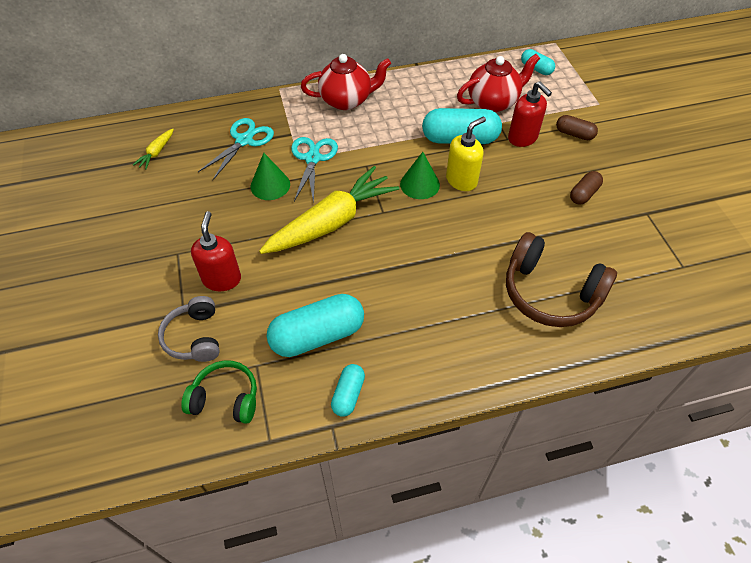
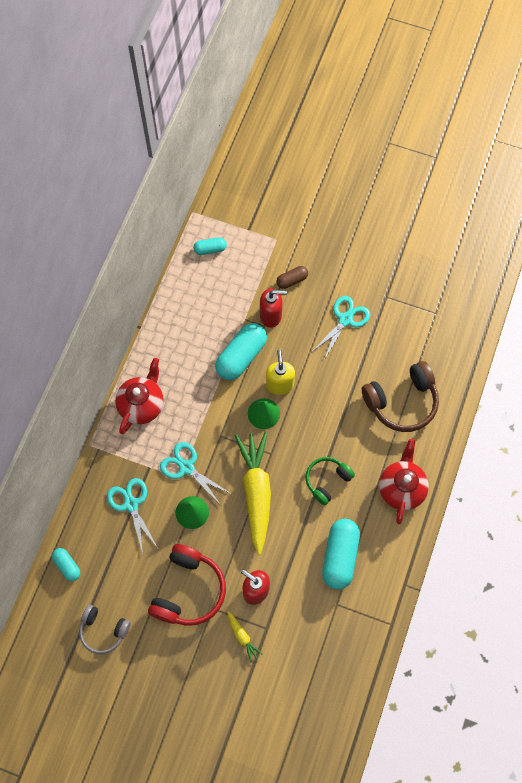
camera: 55 degrees left, 15 degrees up
yellow carrot [133,129,174,169] -> yellow carrot moved to [227,611,263,662]
grey headphones [158,296,220,362] -> grey headphones moved to [79,605,130,654]
green headphones [181,360,257,424] -> green headphones moved to [306,457,355,506]
turquoise capsule [331,364,365,416] -> turquoise capsule moved to [52,548,80,581]
red teapot [457,54,540,112] -> red teapot moved to [379,439,429,524]
brown capsule [570,171,603,205] -> turquoise scissors [313,296,370,360]
none -> red headphones [148,544,226,626]

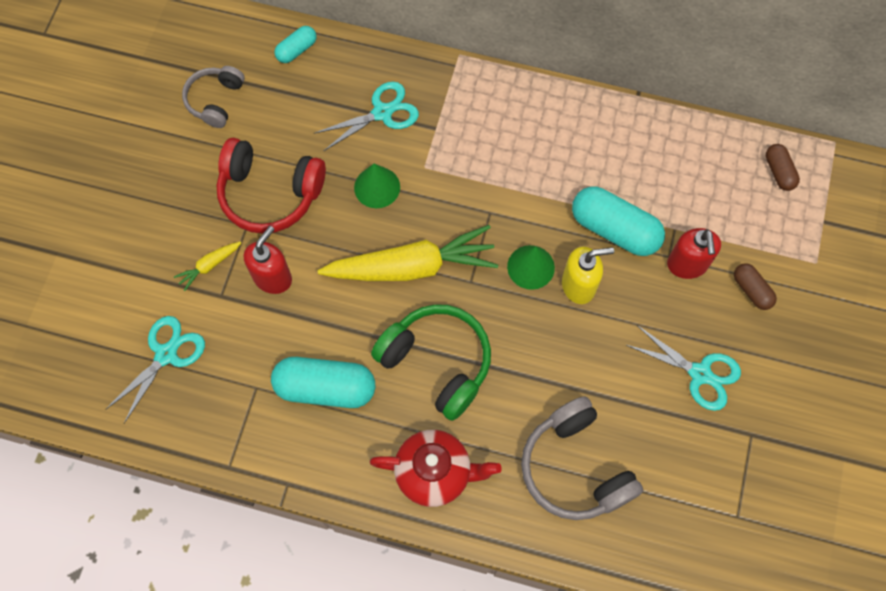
camera: 85 degrees right, 0 degrees up
red teapot [115,358,164,434] -> none
turquoise scissors [160,442,231,505] -> turquoise scissors moved to [105,316,205,423]
turquoise capsule [193,237,227,255] -> brown capsule [766,144,800,191]
green headphones [306,457,355,506] -> green headphones [371,304,491,421], size x1.62
brown headphones [362,361,439,432] -> grey headphones [521,396,643,520]

